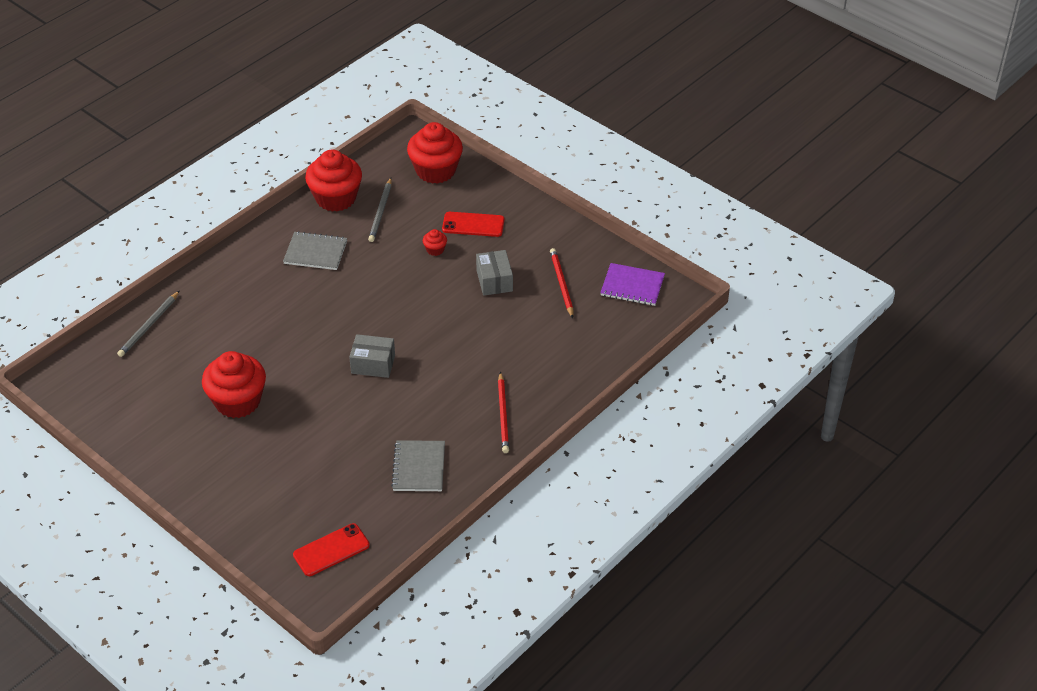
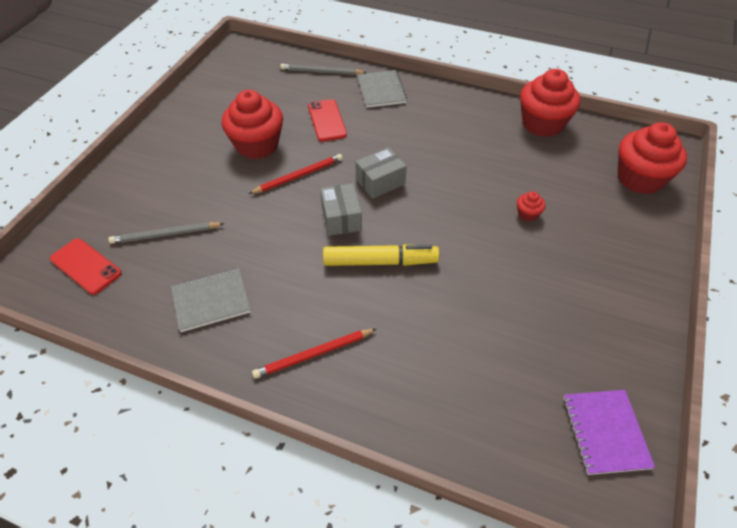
camera: 70 degrees right, 5 degrees up
grey notebook [283,231,347,270] -> grey notebook moved to [357,70,407,108]
grey pencil [368,178,392,242] -> grey pencil moved to [109,222,225,244]
red phone [442,212,505,237] -> red phone moved to [308,99,347,142]
grey box [476,250,513,296] -> grey box moved to [355,148,407,199]
red pencil [550,248,573,318] -> red pencil moved to [249,154,343,194]
none -> yellow marker [323,244,439,266]

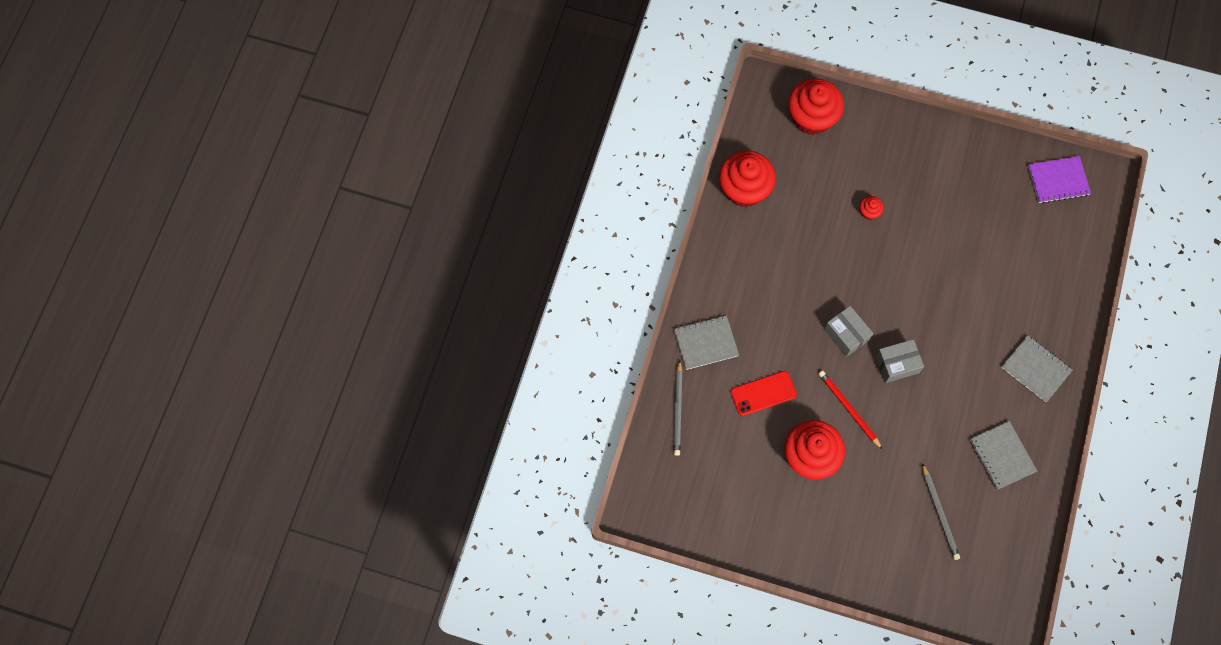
camera: 95 degrees left, 20 degrees up
red phone [50,238,122,295] -> none
red pencil [252,329,376,379] -> grey notebook [1001,335,1073,402]
yellow marker [323,244,439,266] -> none

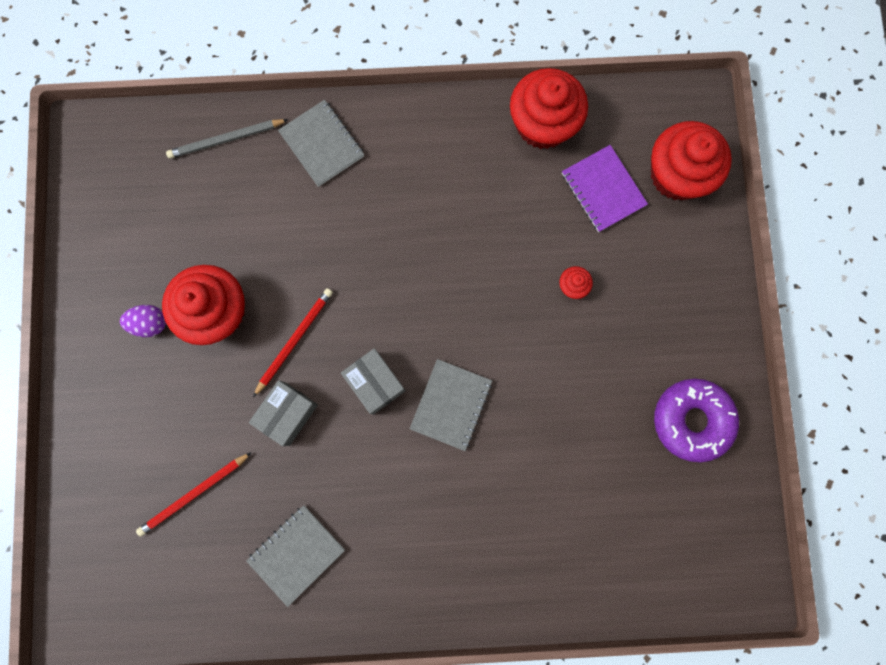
camera: 70 degrees right, 10 degrees up
red phone [730,371,797,416] -> none
grey box [824,306,873,357] -> grey box moved to [249,380,318,446]
grey pencil [922,463,960,560] -> red pencil [136,452,252,537]
grey notebook [1001,335,1073,402] -> grey notebook moved to [410,359,492,451]
purple notebook [1028,156,1091,203] -> purple notebook moved to [562,145,648,232]
none -> purple egg [120,305,166,337]
none -> purple donut [654,379,739,462]

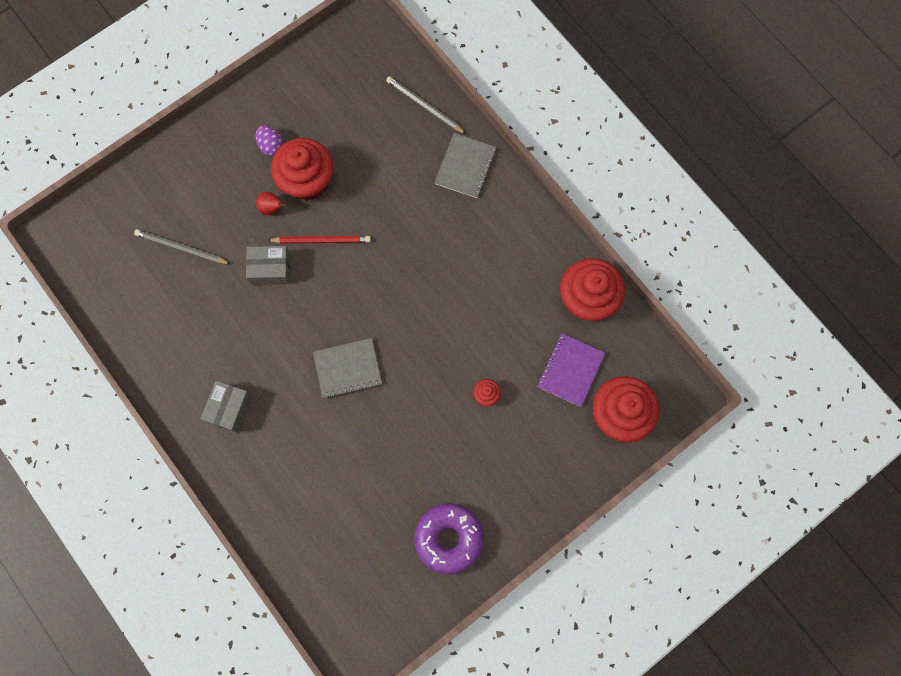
camera: 55 degrees right, 5 degrees down
red pencil [136,452,252,537] -> grey pencil [134,229,231,264]
grey notebook [246,505,345,607] -> none
grey box [341,348,406,415] -> grey box moved to [200,381,252,433]
none -> red pear [256,192,287,215]

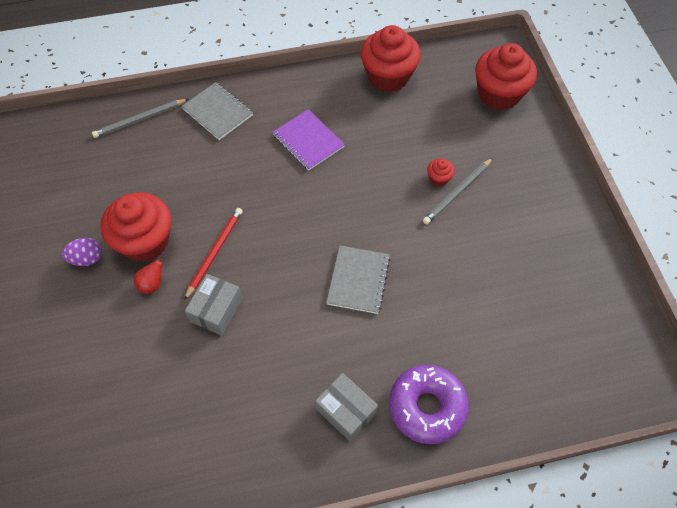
camera: 65 degrees left, 15 degrees down
grey pencil [134,229,231,264] -> grey pencil moved to [423,158,493,224]
purple donut [414,503,484,574] -> purple donut moved to [389,365,469,444]
purple notebook [537,333,605,407] -> purple notebook moved to [273,109,345,170]

